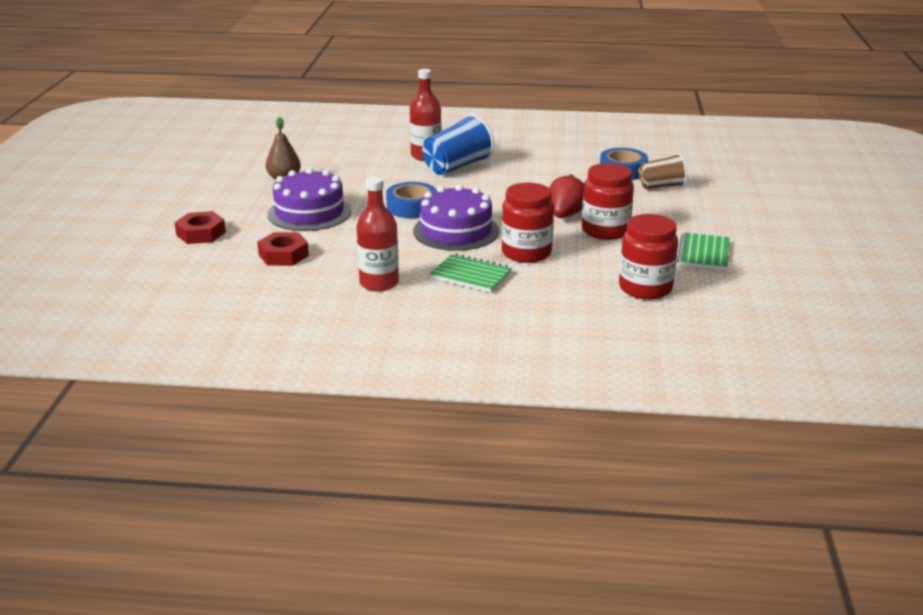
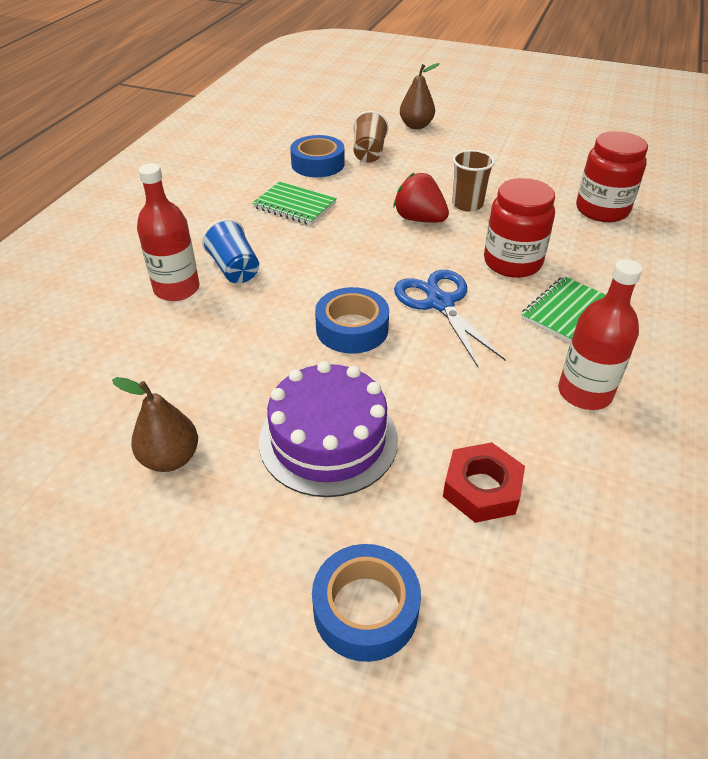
camera: 75 degrees left, 15 degrees up
red nut [174,211,226,244] -> blue tape [312,544,421,662]
purple cake [413,185,499,251] -> blue scissors [394,270,506,367]
blue cup [422,114,494,175] -> blue cup [202,219,259,284], size x0.65
red jar [582,163,634,240] -> brown cup [452,150,495,212]
green notebook [677,232,730,270] -> green notebook moved to [252,181,337,225]
none -> brown pear [400,63,440,129]

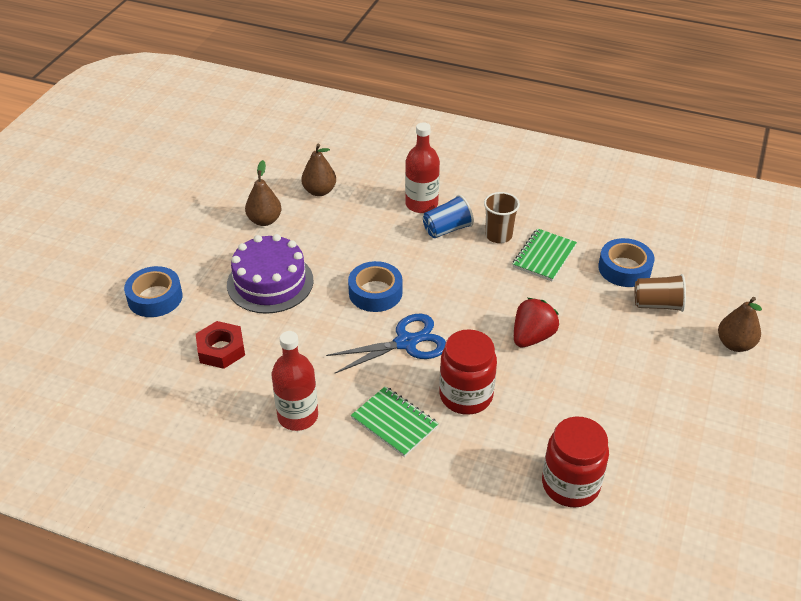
camera: 90 degrees right, 0 degrees up
brown cup [452,150,495,212] -> brown cup moved to [484,192,520,243]
none -> brown pear [301,144,336,196]

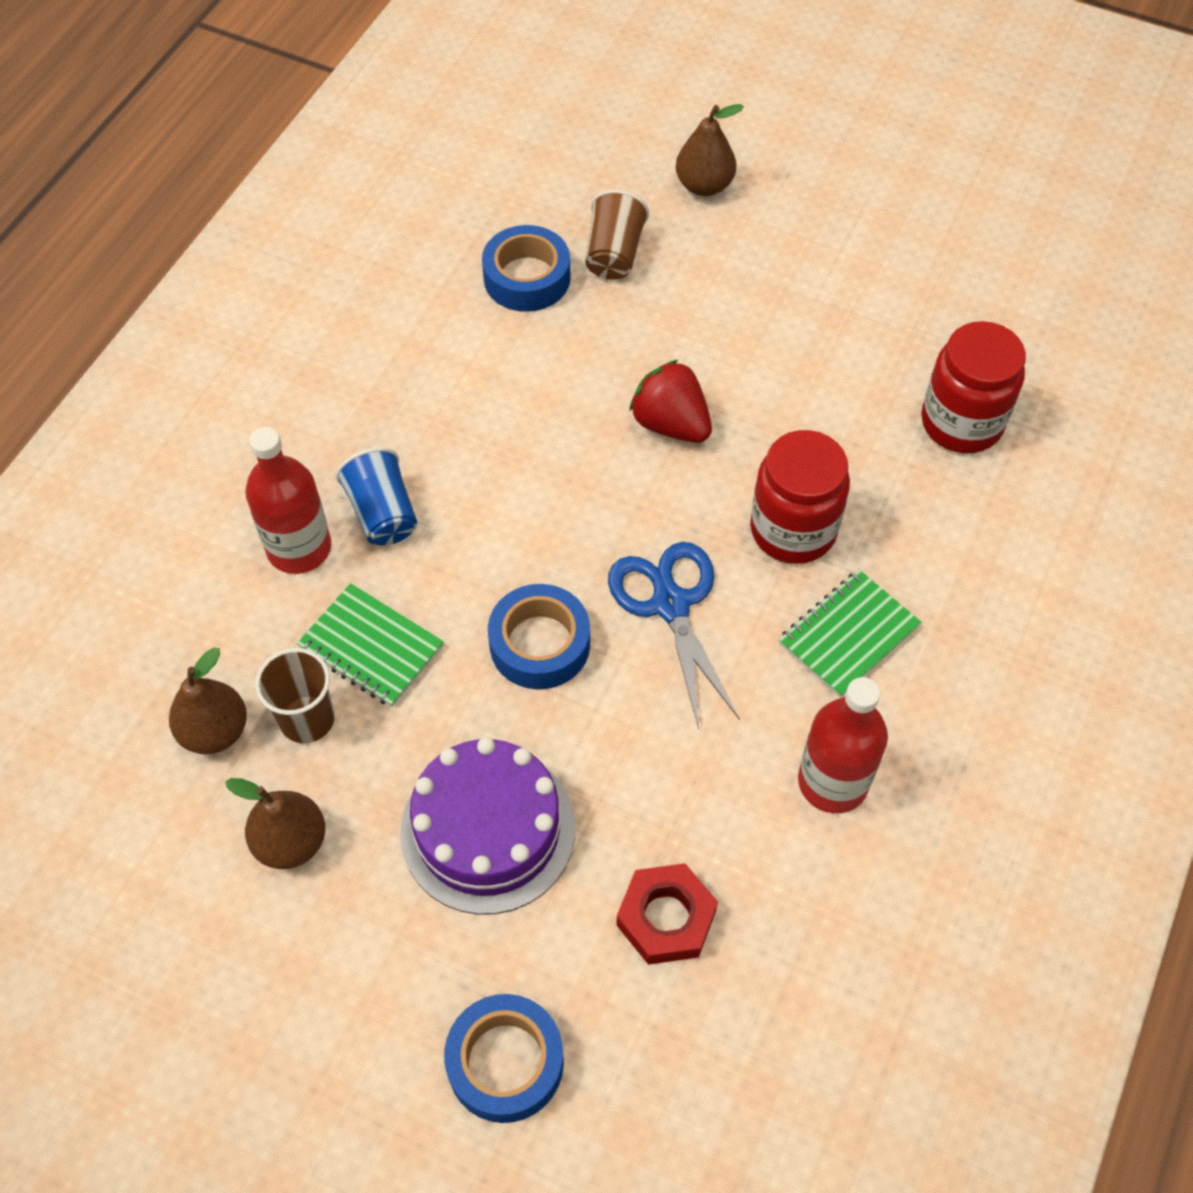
camera: 85 degrees left, 15 degrees up
brown cup [484,192,520,243] -> brown cup moved to [255,648,335,743]
green notebook [513,228,577,281] -> green notebook moved to [297,583,444,707]

